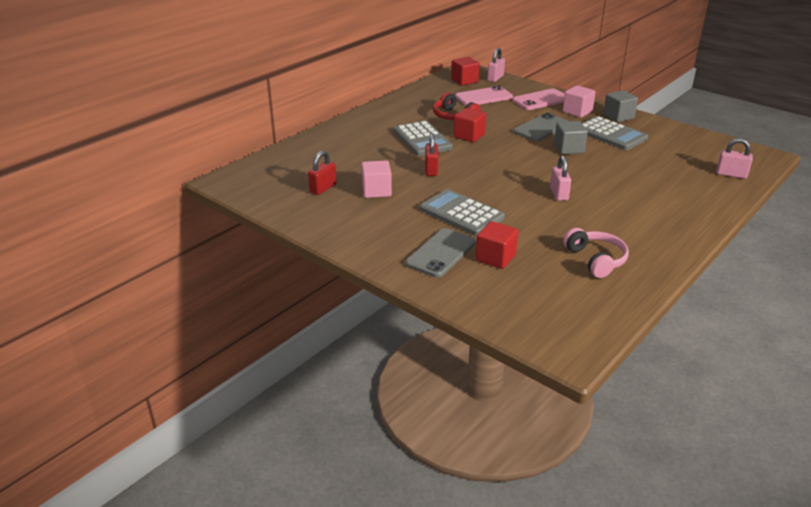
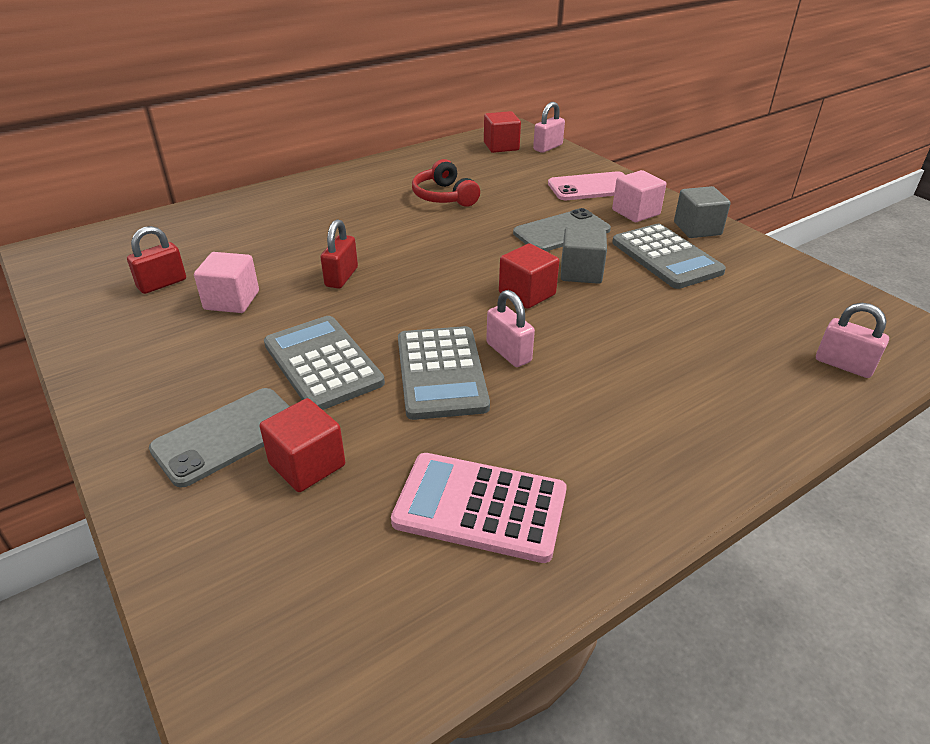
camera: 15 degrees right, 5 degrees up
grey calculator [393,121,453,156] -> grey calculator moved to [398,326,490,420]
red cube [454,108,486,142] -> red cube moved to [499,243,559,309]
pink phone [455,86,513,106] -> none
pink padlock [550,155,571,201] -> pink padlock turned 45 degrees counterclockwise [486,290,535,367]
pink headphones [563,228,629,278] -> pink calculator [391,453,567,563]

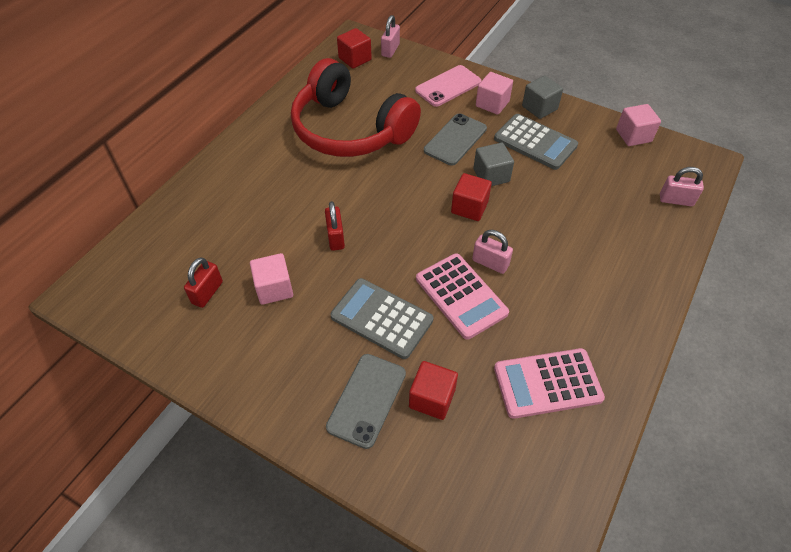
camera: 25 degrees left, 15 degrees up
grey calculator [398,326,490,420] -> pink calculator [416,253,509,340]
red headphones [412,159,480,207] -> red headphones [291,58,421,157], size x2.21
none -> pink cube [616,104,661,146]

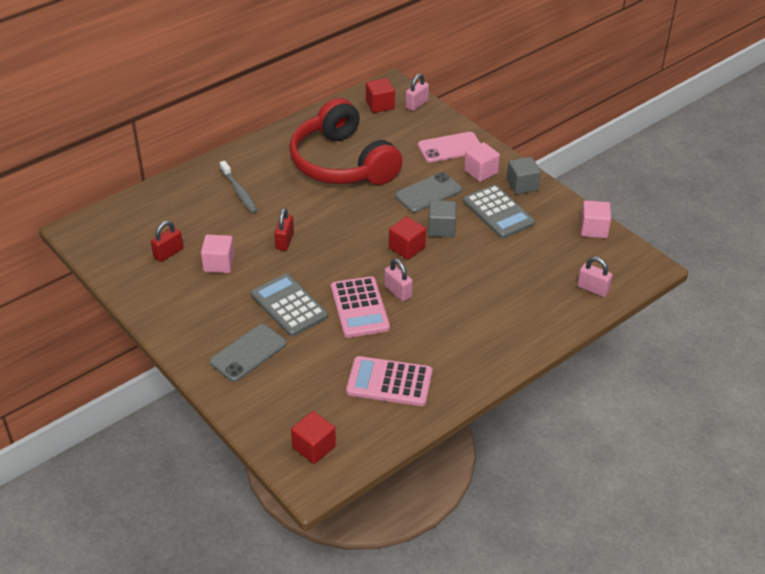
camera: 20 degrees right, 10 degrees down
red cube [409,361,458,420] -> red cube moved to [291,411,336,464]
none -> grey toothbrush [220,161,258,213]

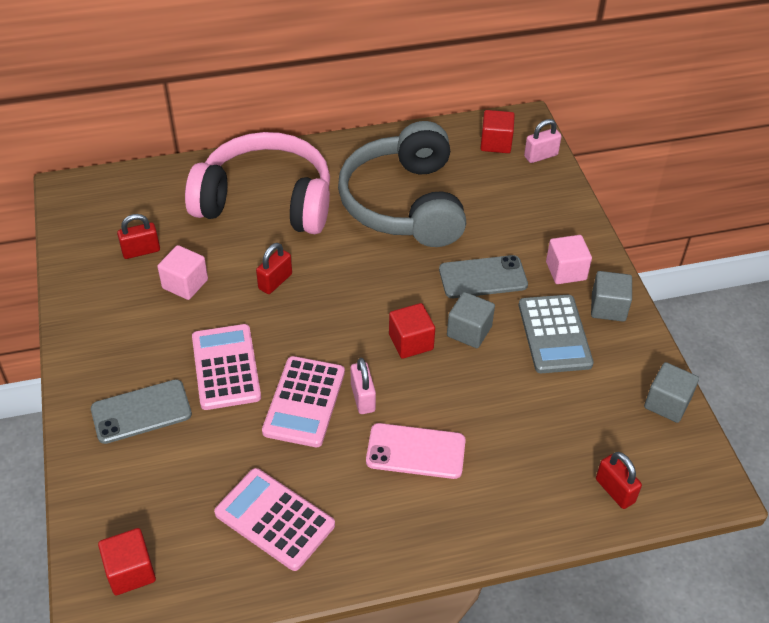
camera: 25 degrees right, 5 degrees up
grey toothbrush [220,161,258,213] -> pink headphones [185,132,330,234]
grey calculator [251,273,328,337] -> pink calculator [192,324,261,410]
red headphones [289,98,403,185] -> grey headphones [338,121,466,247]
pink phone [418,132,481,162] -> pink phone moved to [366,423,466,479]
pink padlock [577,257,613,297] -> red padlock [596,452,642,509]
pink cube [580,201,611,238] -> grey cube [644,362,699,423]

